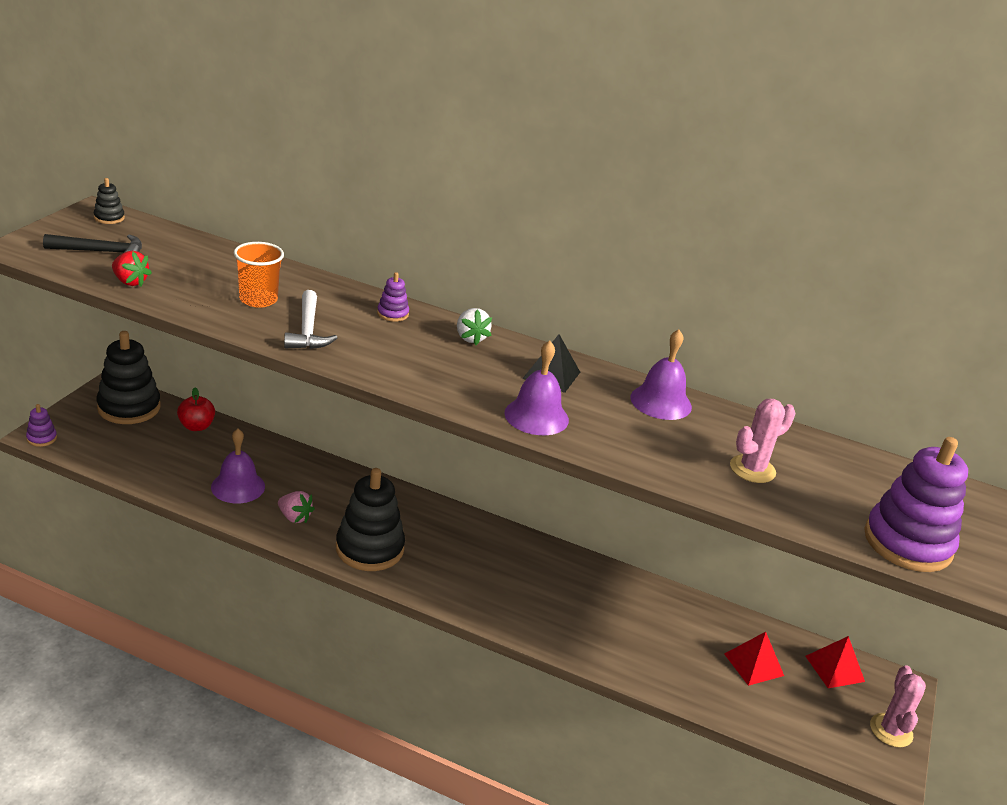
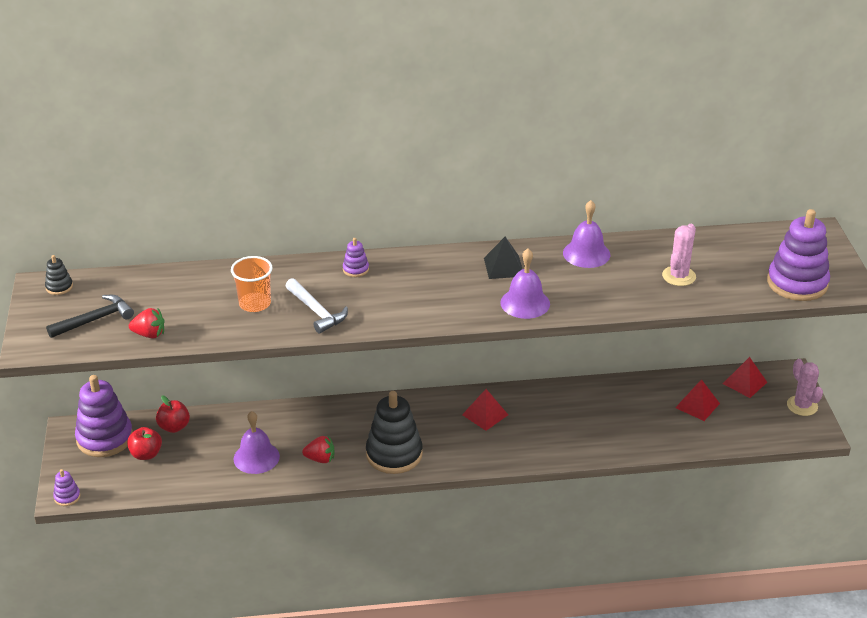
camera: 25 degrees left, 5 degrees up
black stacking toy [96,331,161,424] -> purple stacking toy [75,375,133,457]
pink strawberry [278,491,315,523] -> red strawberry [302,435,334,463]
white strawberry [457,308,492,345] -> none
none -> red apple [127,427,162,460]
none -> red pyramid [462,389,508,431]

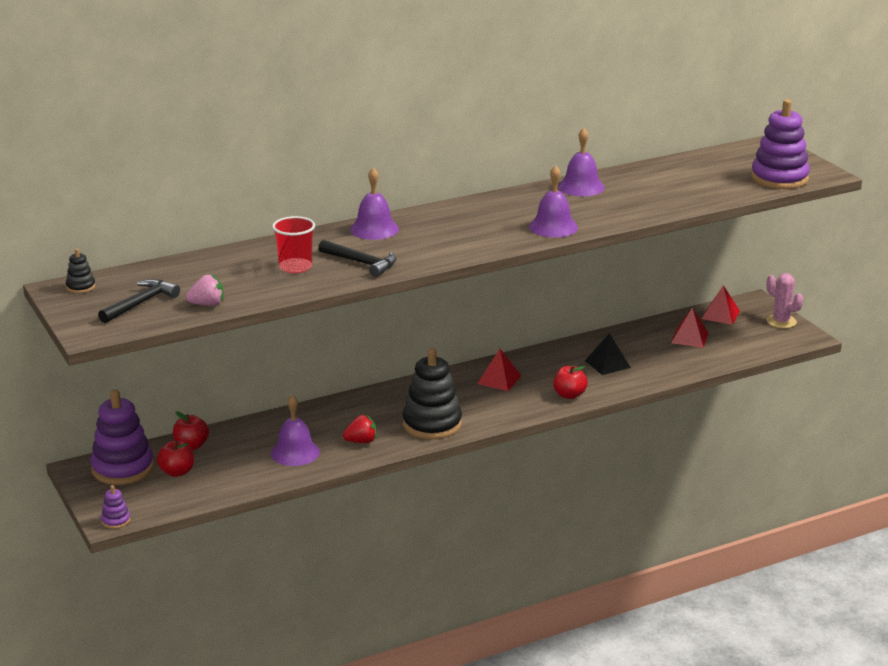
camera: 20 degrees left, 10 degrees down
red strawberry [129,308,165,338] -> pink strawberry [186,274,224,306]
orange cup [231,256,272,312] -> red cup [272,216,315,273]
white hammer [286,278,348,333] -> black hammer [318,240,396,277]
purple stacking toy [343,238,369,277] -> purple bell [350,167,399,240]
black pyramid [484,237,522,279] -> black pyramid moved to [585,333,631,375]
pink cactus [662,224,696,286] -> none
none -> red apple [553,365,588,399]

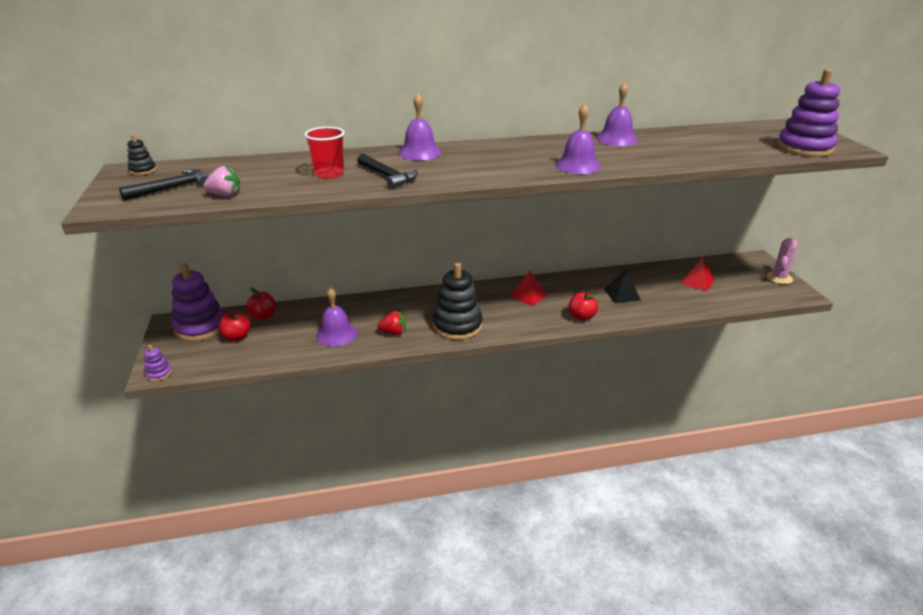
camera: 15 degrees right, 5 degrees up
red pyramid [702,285,740,325] -> none
pink cactus [767,273,803,328] -> pink cactus turned 60 degrees clockwise [766,238,798,284]

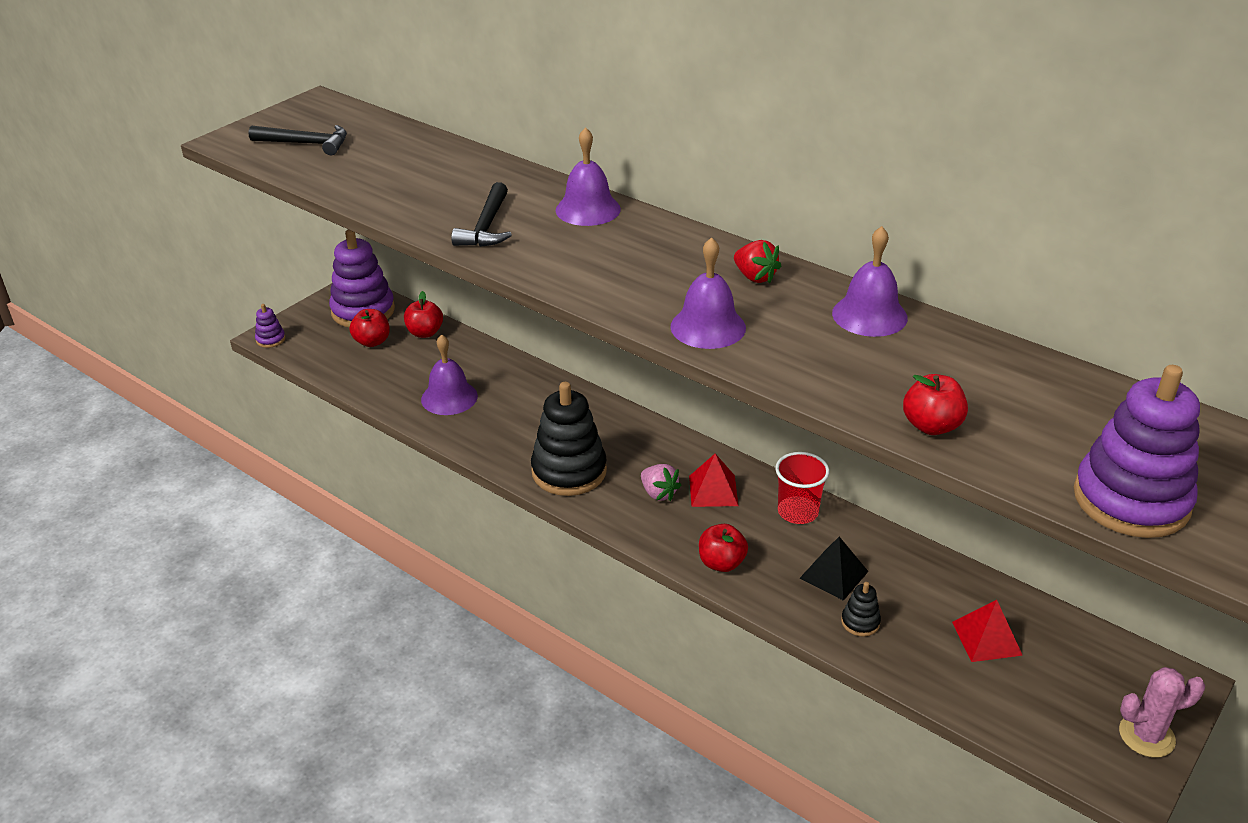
camera: 50 degrees right, 5 degrees up
black stacking toy [127,134,156,175] -> black stacking toy moved to [841,582,881,636]
pink strawberry [203,166,240,197] -> pink strawberry moved to [641,464,682,501]
red cup [304,127,345,179] -> red cup moved to [775,452,830,524]
red strawberry [377,311,406,335] -> red strawberry moved to [734,240,782,284]
none -> red apple [903,374,968,435]

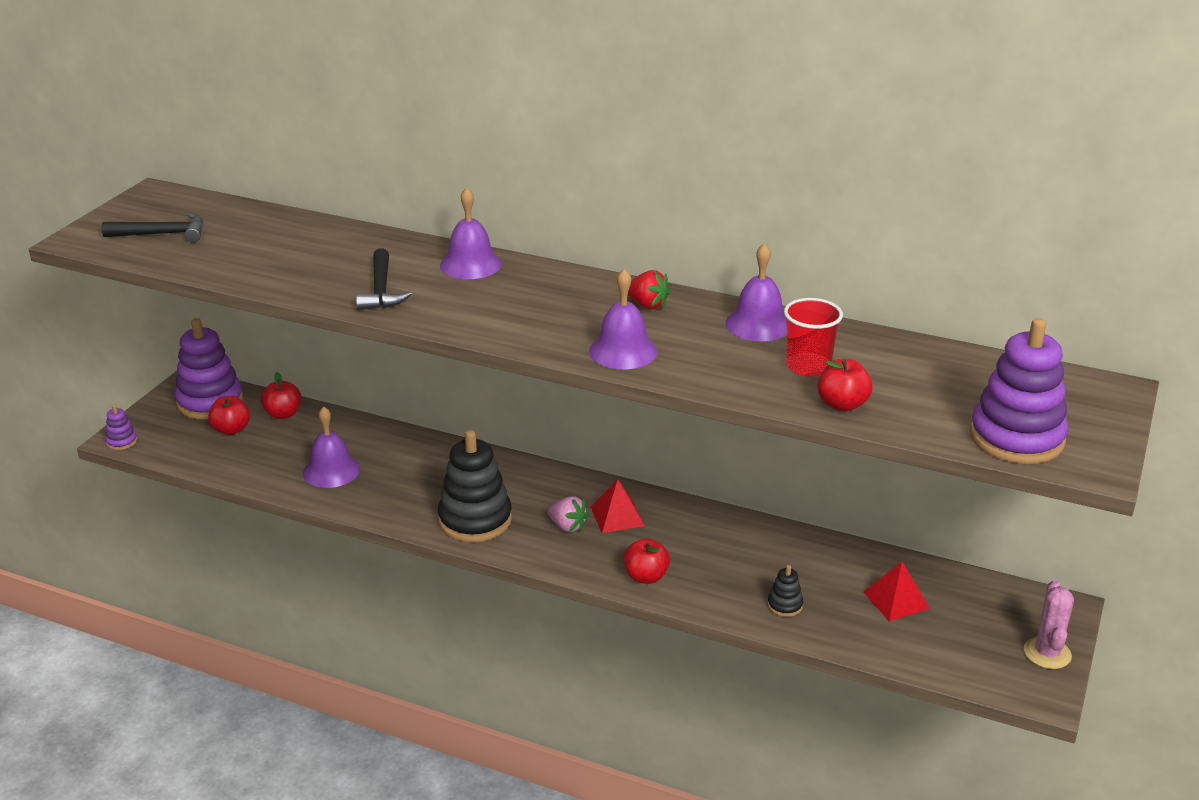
camera: 15 degrees left, 5 degrees down
red cup [775,452,830,524] -> red cup moved to [784,298,843,377]
black pyramid [800,537,869,601] -> none
pink cactus [1119,667,1205,758] -> pink cactus turned 60 degrees counterclockwise [1024,580,1074,669]

